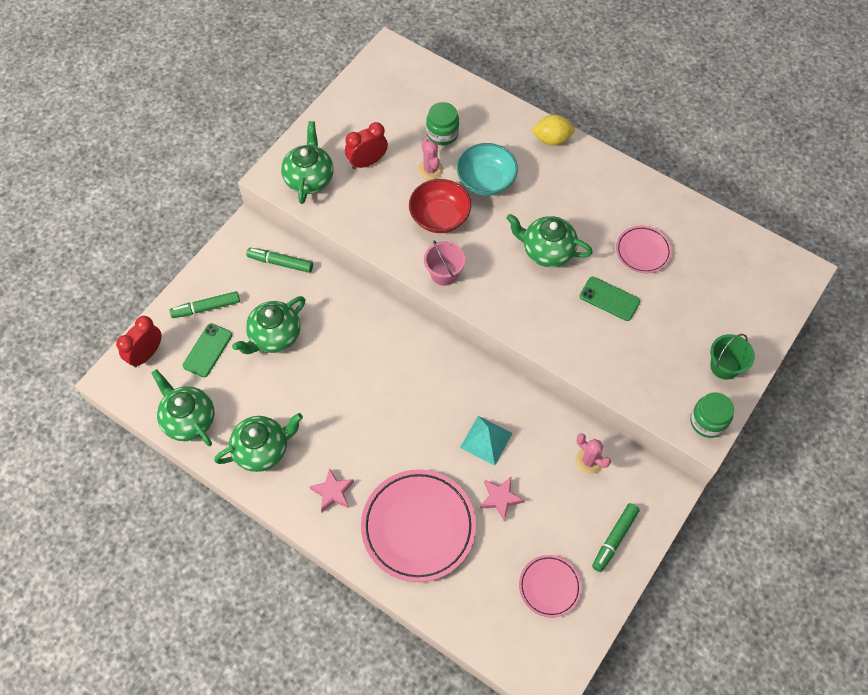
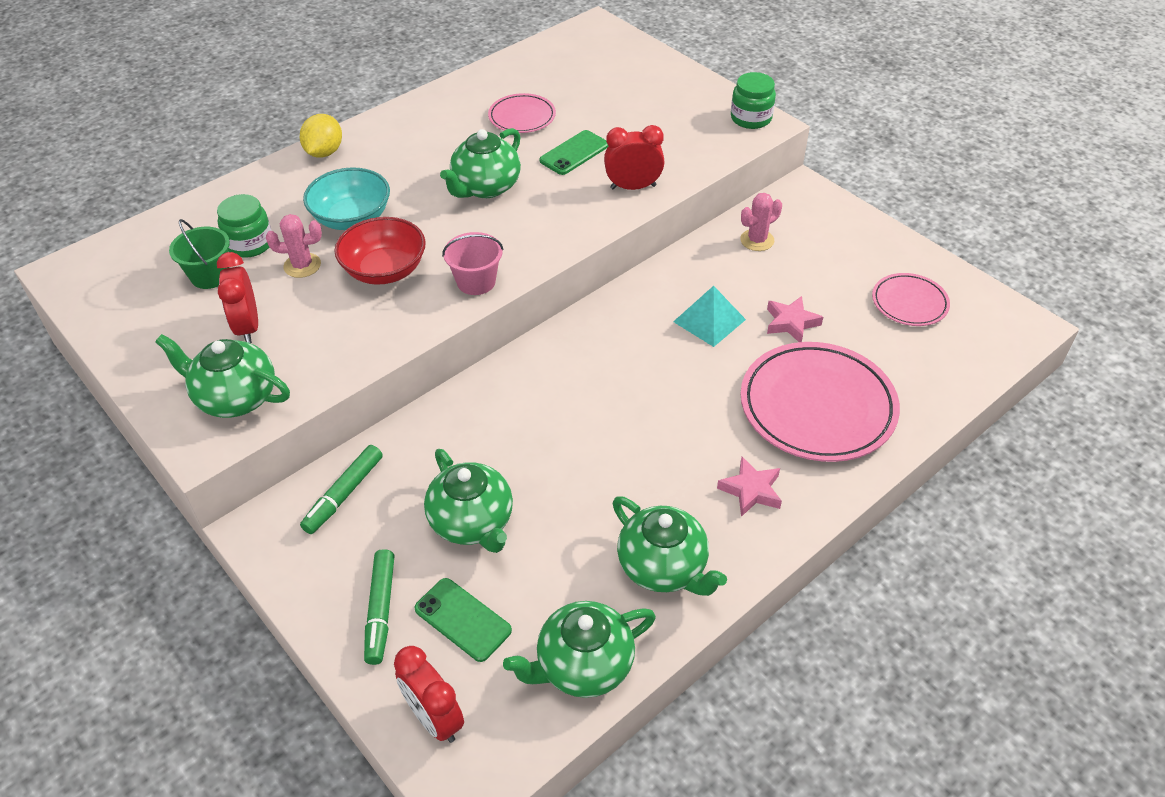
camera: 75 degrees left, 15 degrees down
green teapot [214,413,303,472] -> green teapot turned 150 degrees clockwise [613,496,727,596]
green marker [592,503,640,572] -> none
green bucket [710,334,755,380] -> green bucket moved to [169,219,230,289]
none -> red clock [604,125,664,190]

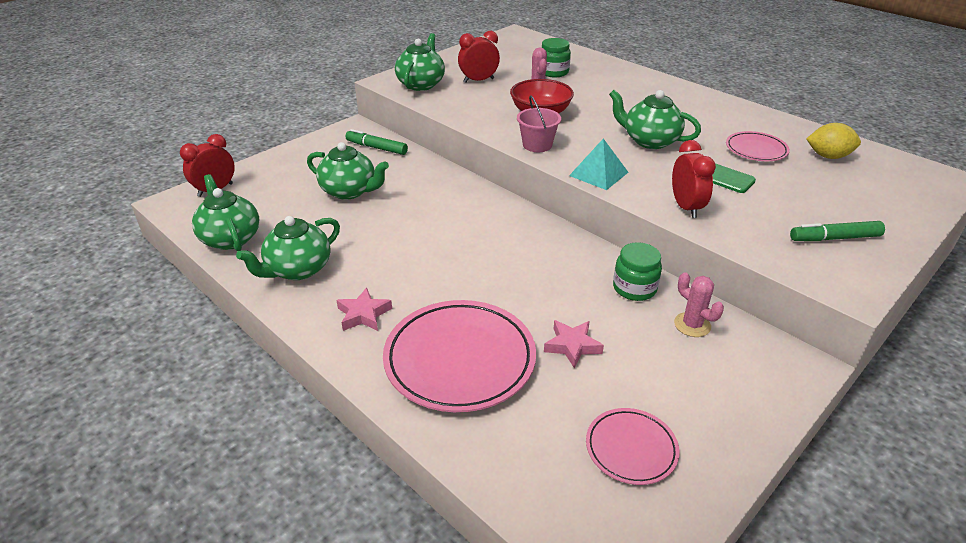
camera: 85 degrees right, 10 degrees down
green bucket [169,219,230,289] -> none
yellow lemon [300,114,342,158] -> yellow lemon moved to [807,123,861,159]
turquoise bowl [303,167,390,230] -> none
green marker [364,549,395,665] -> green marker moved to [790,221,885,241]
green phone [414,578,512,662] -> none
green teapot [424,449,513,553] -> green teapot turned 120 degrees counterclockwise [307,142,389,200]
turquoise pyramid [673,286,746,347] -> turquoise pyramid moved to [569,139,628,190]
green jar [731,72,776,129] -> green jar moved to [613,242,662,301]

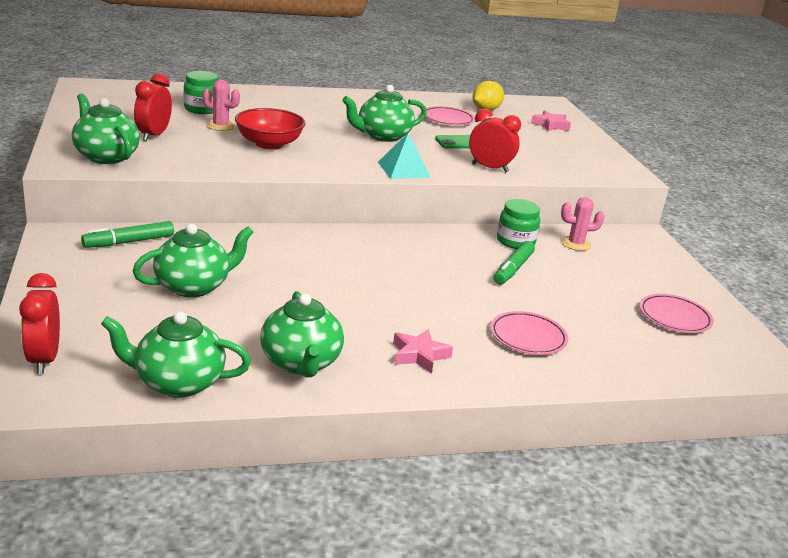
camera: 60 degrees left, 10 degrees down
pink plate [383,300,536,412] -> pink plate [490,311,568,355], size x0.53
pink bucket [517,95,561,152] -> none
pink star [544,320,604,369] -> pink star moved to [531,110,571,131]
green marker [790,221,885,241] -> green marker moved to [494,241,535,285]

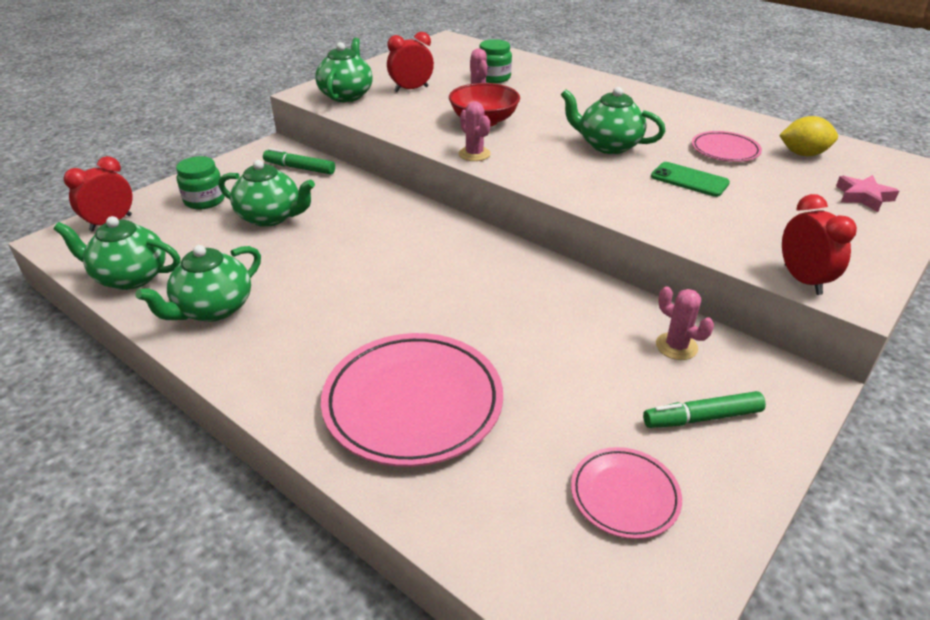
camera: 55 degrees right, 10 degrees up
green teapot [101,311,251,398] -> green teapot turned 45 degrees counterclockwise [54,216,181,290]
turquoise pyramid [378,133,431,179] -> none
pink star [393,329,453,374] -> none
red clock [469,109,521,172] -> red clock moved to [782,194,857,295]
pink plate [490,311,568,355] -> pink plate [321,333,503,467], size x1.88
green marker [494,241,535,285] -> green marker moved to [643,391,766,428]
green jar [497,199,540,249] -> green jar moved to [176,156,225,209]
none -> pink cactus [459,102,491,161]

